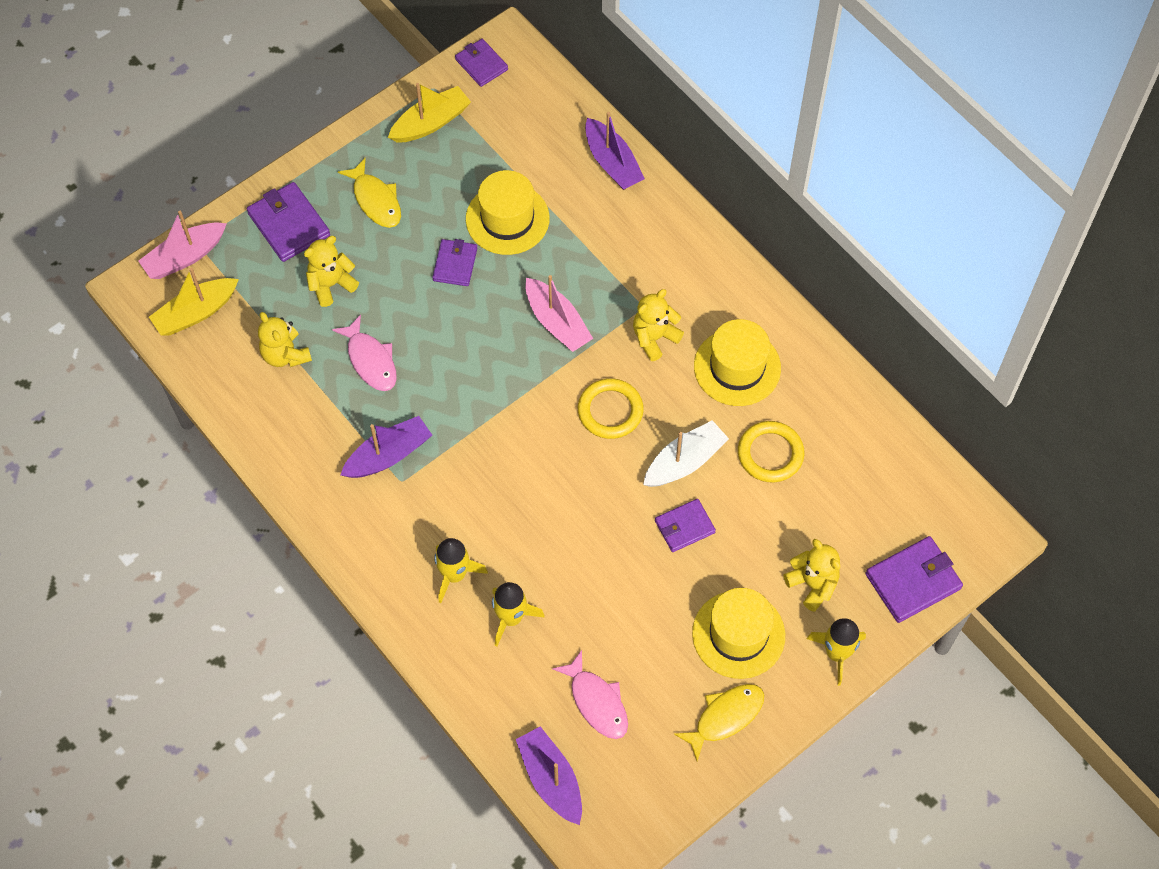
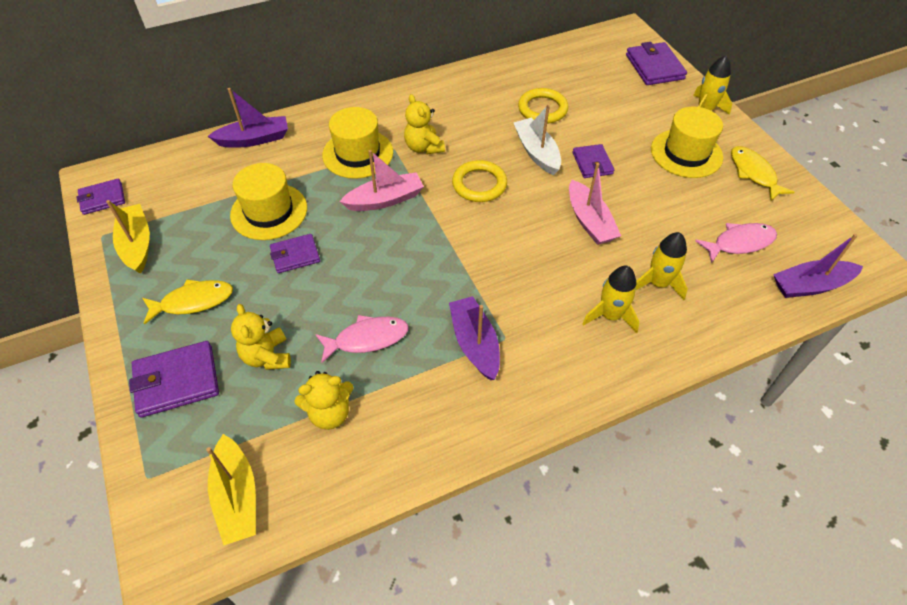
camera: 75 degrees left, 10 degrees down
pink boat [139,211,227,279] -> pink boat moved to [569,163,621,245]
purple wallet [432,239,477,286] -> purple wallet turned 45 degrees counterclockwise [270,234,320,273]
yellow hat [694,319,781,406] -> yellow hat moved to [322,107,393,179]
yellow teddy bear [783,539,840,612] -> none

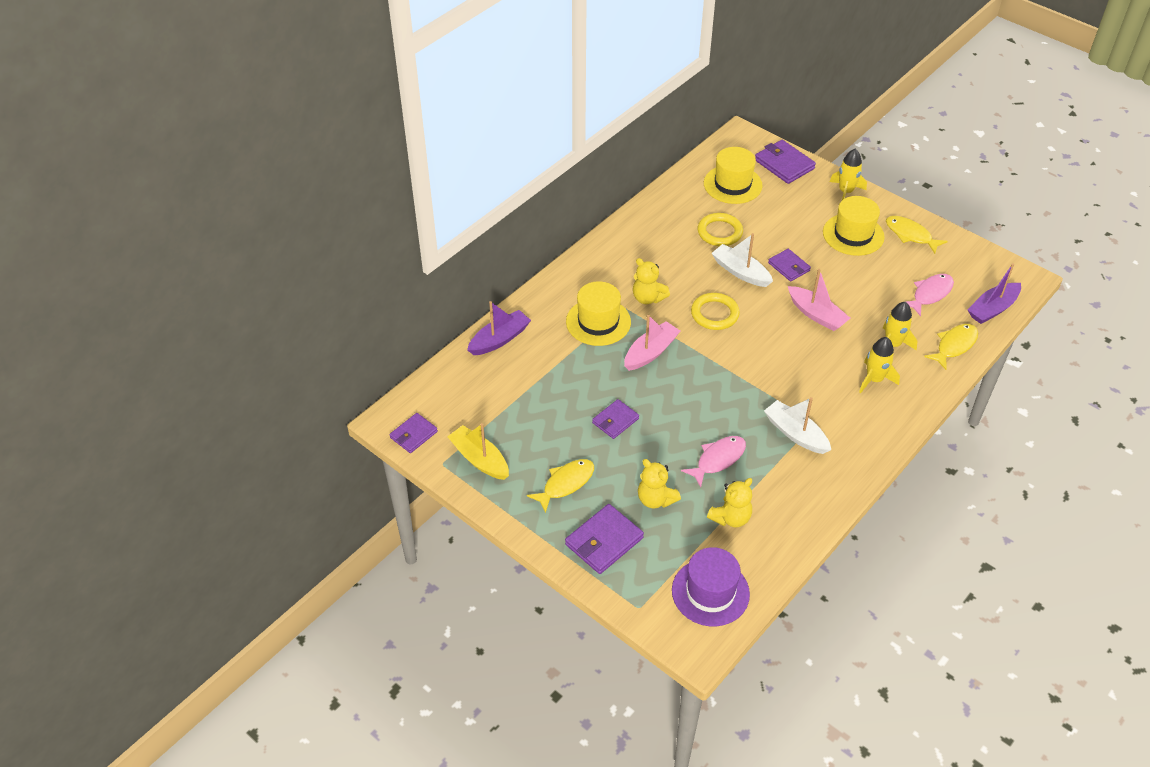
camera: 25 degrees left, 5 degrees down
yellow boat [206,434,256,545] -> purple hat [672,547,750,626]
yellow hat [230,163,307,240] -> yellow hat moved to [704,147,763,204]
purple boat [449,296,500,380] -> white boat [764,397,831,454]
none -> yellow fish [924,324,978,370]

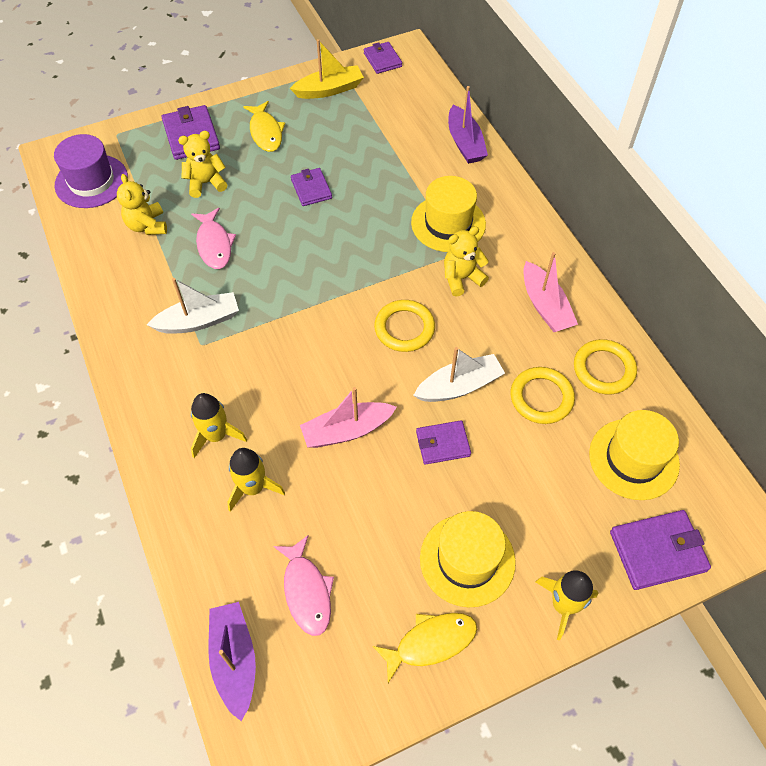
camera: 115 degrees right, 10 degrees up
pink boat [624,315,680,371] -> pink boat moved to [523,252,578,332]
yellow fish [924,324,978,370] -> none
none -> yellow ring [574,339,637,394]

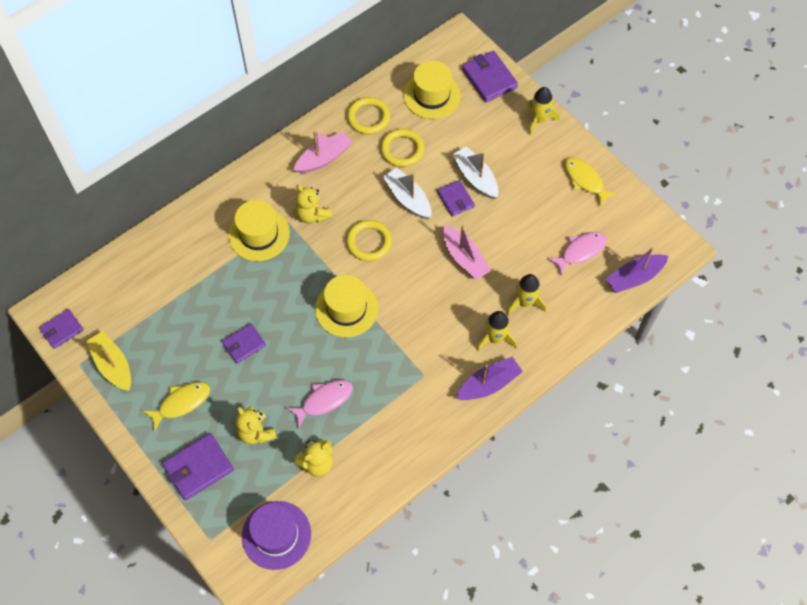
camera: 105 degrees left, 5 degrees up
white boat [147,278,239,334] -> white boat moved to [452,146,498,199]
yellow hat [420,511,516,608] -> yellow hat moved to [315,275,378,338]
purple boat [448,86,488,164] -> purple boat moved to [456,356,523,400]

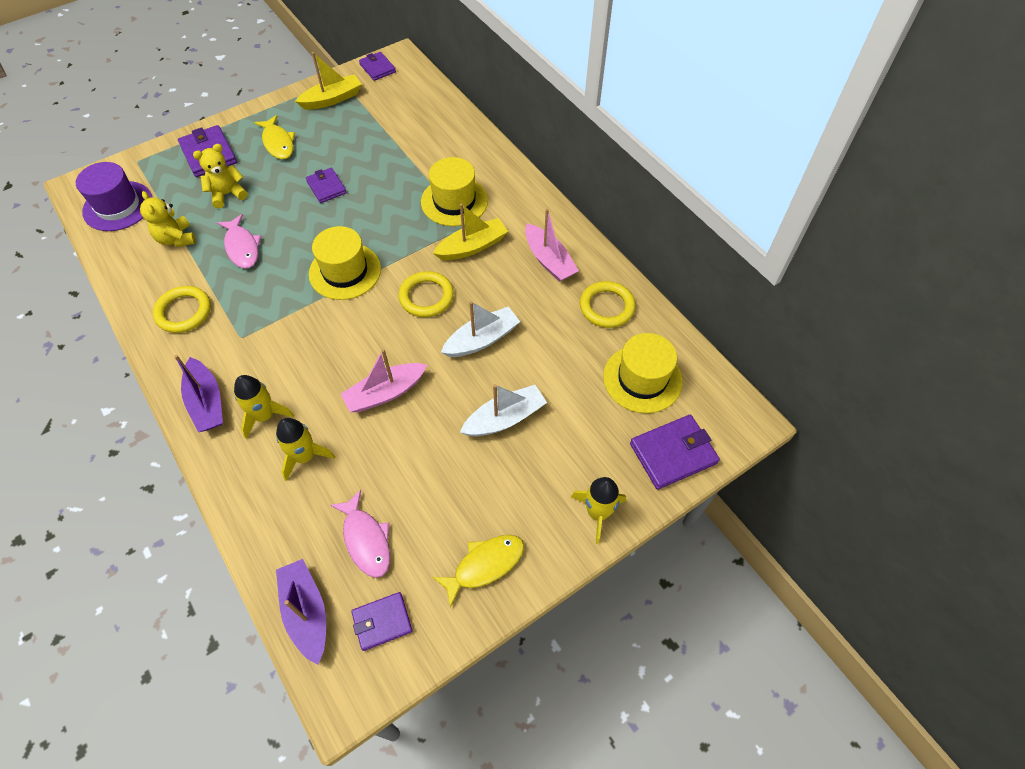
camera: 95 degrees right, 5 degrees down
yellow teddy bear [296,185,332,223] -> yellow boat [433,203,508,260]
yellow ring [380,129,424,167] -> yellow ring moved to [153,286,211,333]
purple wallet [437,180,475,217] -> purple wallet moved to [351,592,412,651]

